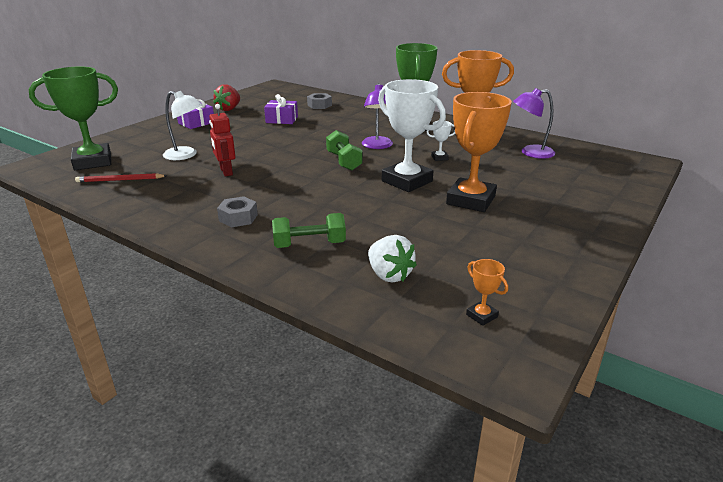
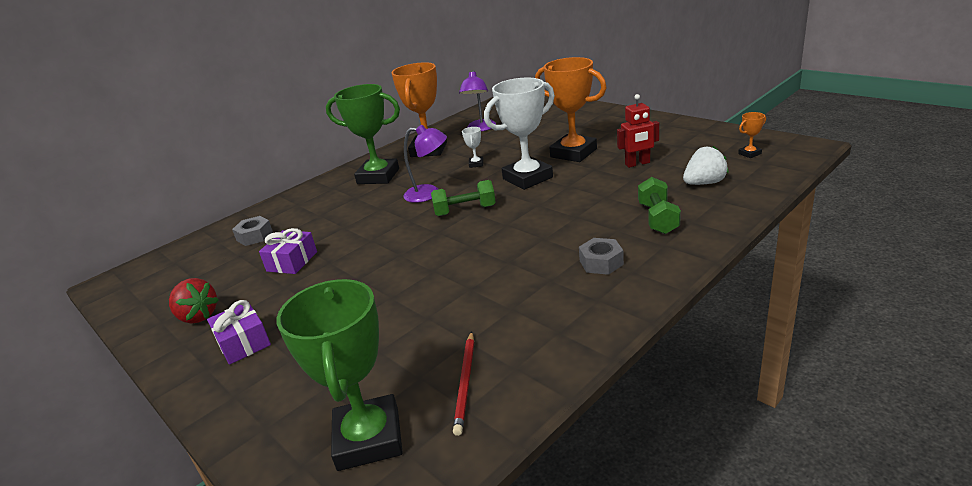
camera: 75 degrees left, 0 degrees up
white lamp [163,91,202,160] -> none
red robot [209,104,235,176] -> red robot moved to [617,94,659,168]

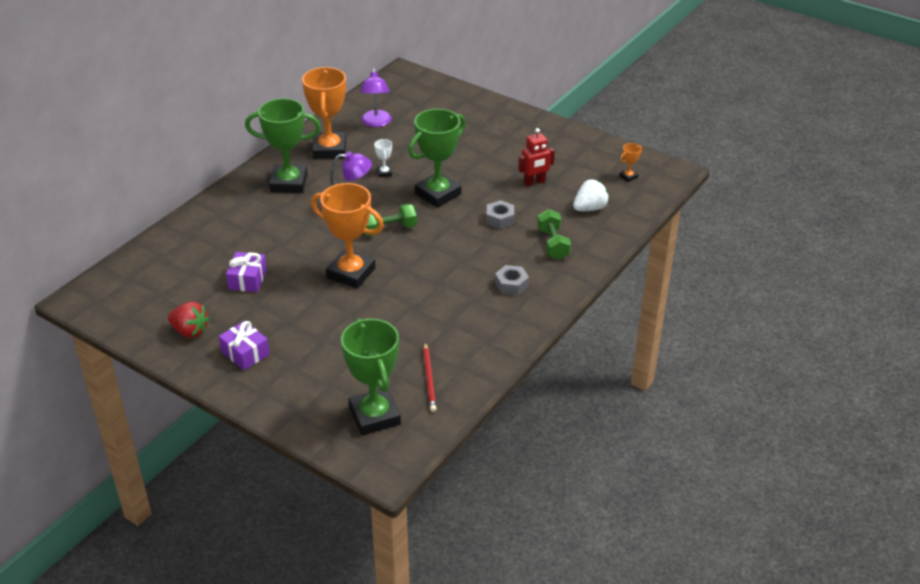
camera: 15 degrees left, 10 degrees up
grey nut [232,216,273,246] -> grey nut moved to [486,200,514,229]
white trophy [484,78,555,190] -> green trophy [408,109,466,208]
orange trophy [535,57,607,162] -> orange trophy moved to [311,183,384,289]

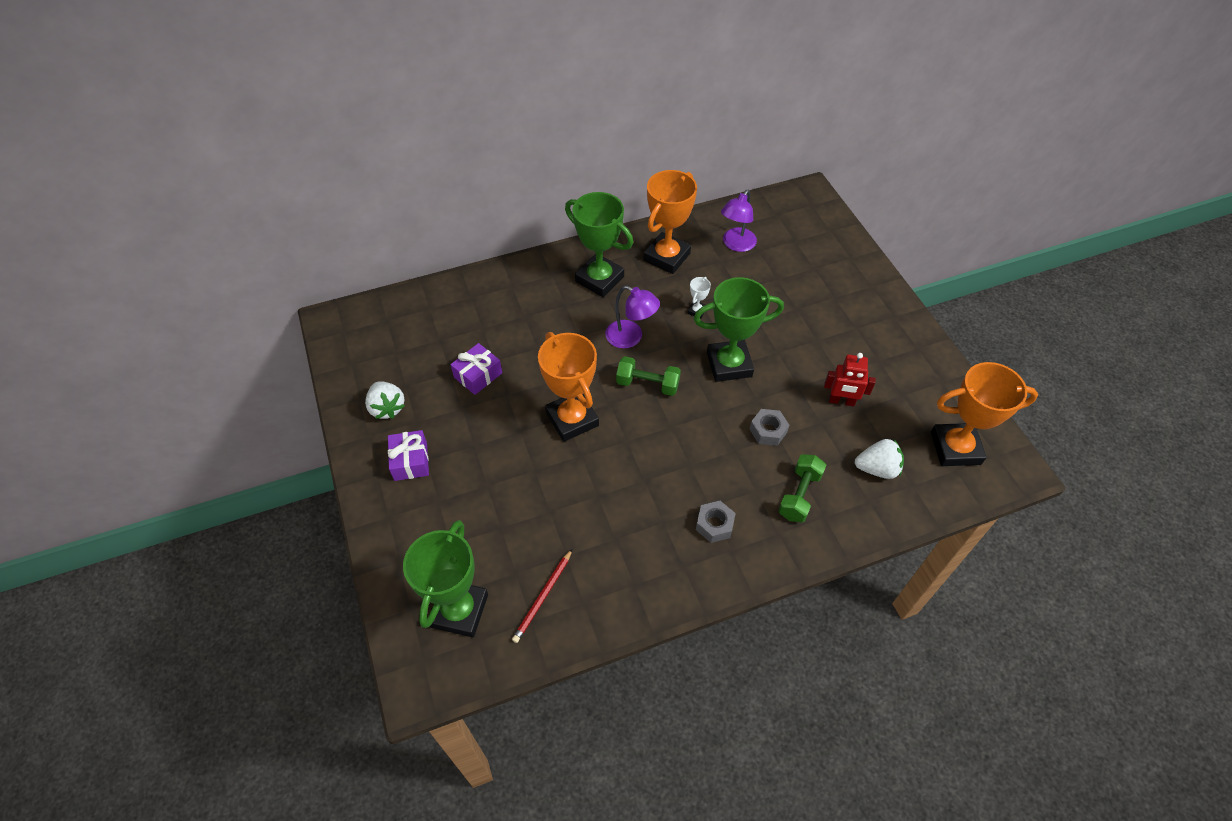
camera: 35 degrees right, 15 degrees up
red strawberry [168,301,209,338] -> white strawberry [365,382,404,419]
orange trophy [619,143,643,182] -> orange trophy [931,362,1038,466], size x2.43

